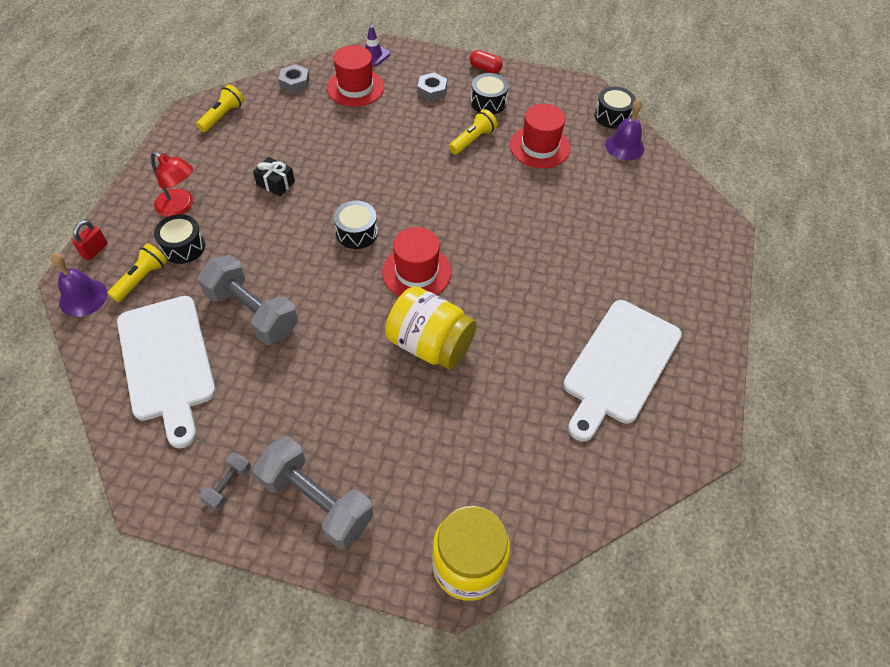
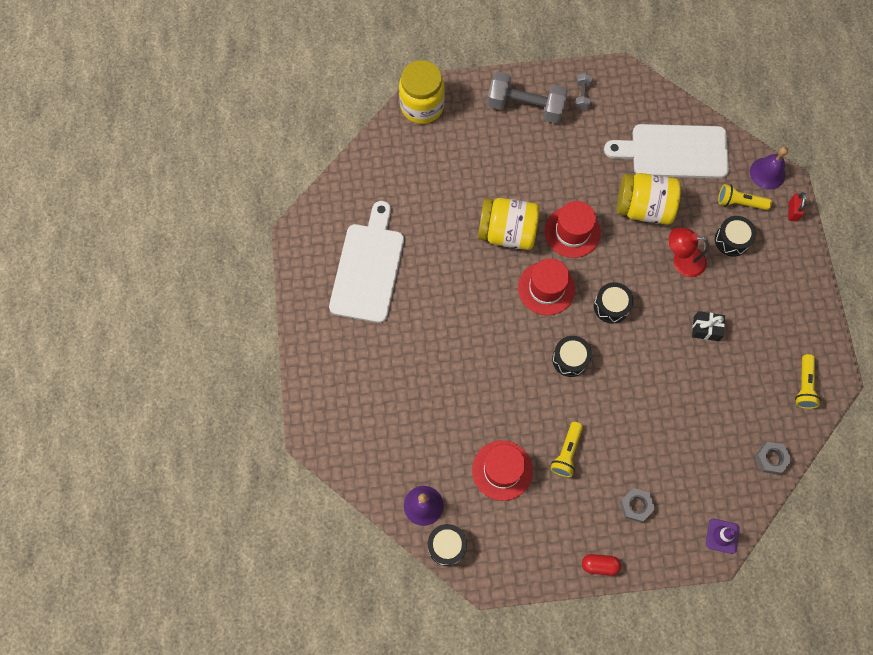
camera: 160 degrees right, 15 degrees up
yellow flashlight [107,243,168,302] -> yellow flashlight turned 90 degrees clockwise [718,184,772,210]
white cutting board [117,296,216,448] -> white cutting board turned 45 degrees counterclockwise [604,124,729,178]
red lamp [151,152,193,217] -> red lamp moved to [669,228,709,277]
grey dumbbell [198,255,298,345] -> yellow jar [617,173,681,225]
red hat [327,45,384,107] -> red hat moved to [545,201,601,258]
black drum [471,73,509,114] -> black drum moved to [552,336,592,377]

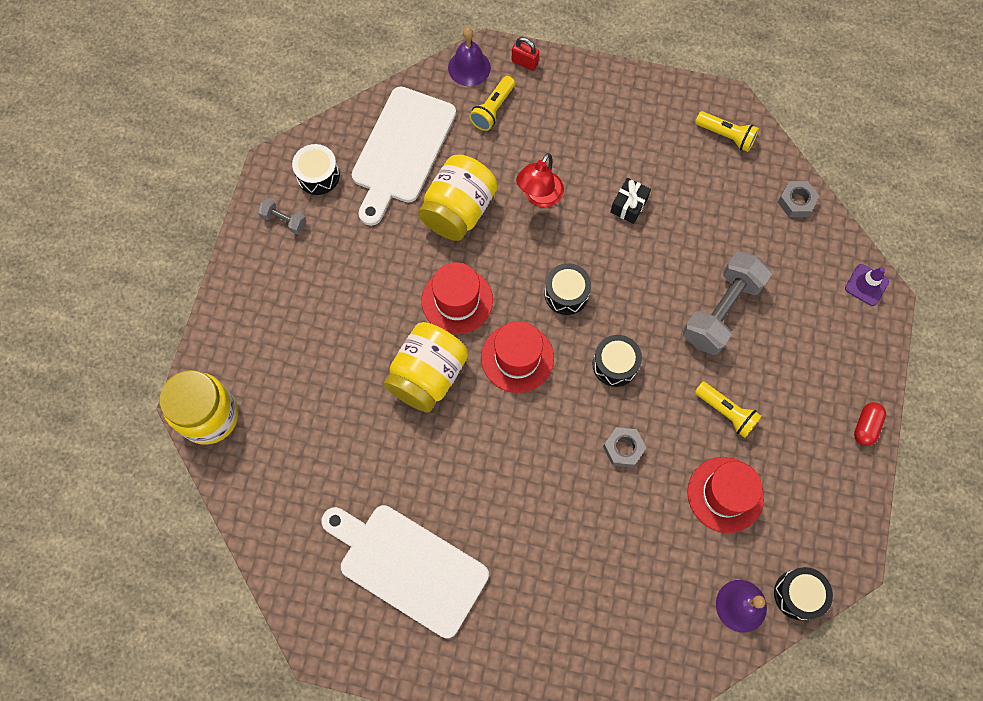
camera: 70 degrees left, 0 degrees up
grey dumbbell [487,71,568,123] -> grey dumbbell moved to [682,251,772,355]
grey nut [620,488,655,523] -> grey nut moved to [603,427,646,467]
black drum [715,216,756,257] -> black drum moved to [292,144,340,195]

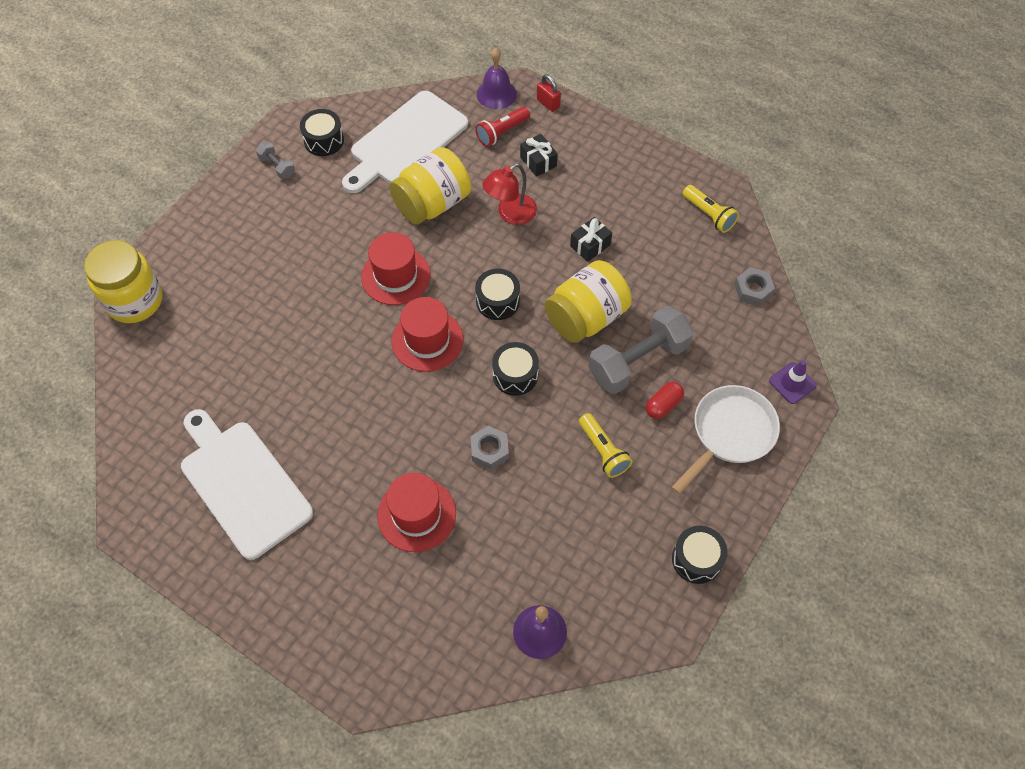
camera: 20 degrees right, 10 degrees down
yellow jar [384,322,468,413] -> yellow jar moved to [545,260,632,343]
yellow flashlight [469,76,515,131] -> red flashlight [475,107,530,147]
red hat [687,457,764,533] -> red hat moved to [377,473,456,552]
black drum [774,567,833,620] -> black drum moved to [672,526,728,584]
red capsule [854,402,886,446] -> red capsule moved to [646,381,684,419]
none -> black gift [520,134,558,177]
none -> white pan [671,385,780,494]

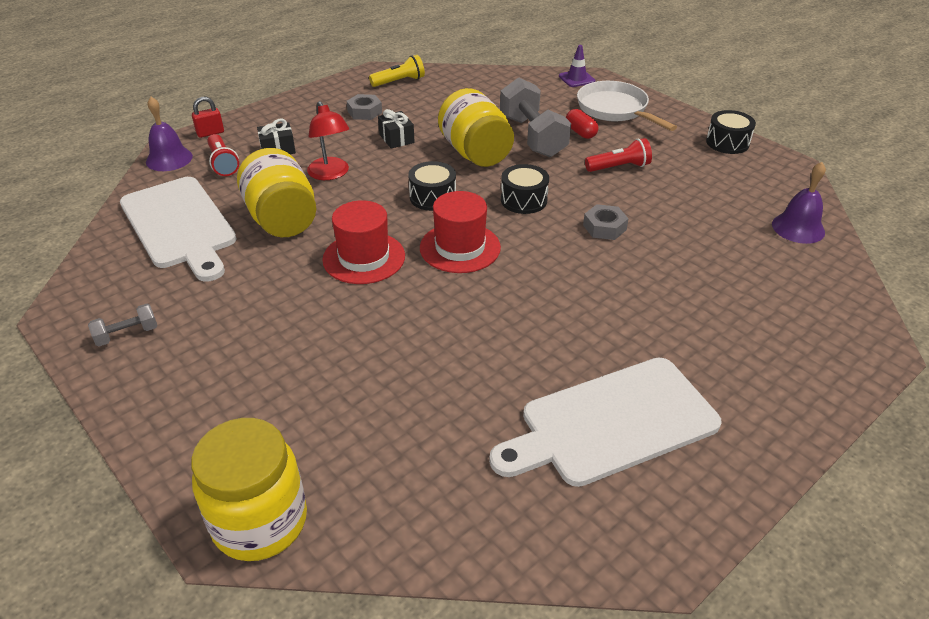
camera: 75 degrees left, 20 degrees down
black drum [300,109,344,156] -> none
red hat [377,473,456,552] -> none
yellow flashlight [579,413,632,478] -> red flashlight [585,138,652,172]
grey nut [734,267,775,306] -> grey nut moved to [346,94,382,120]

